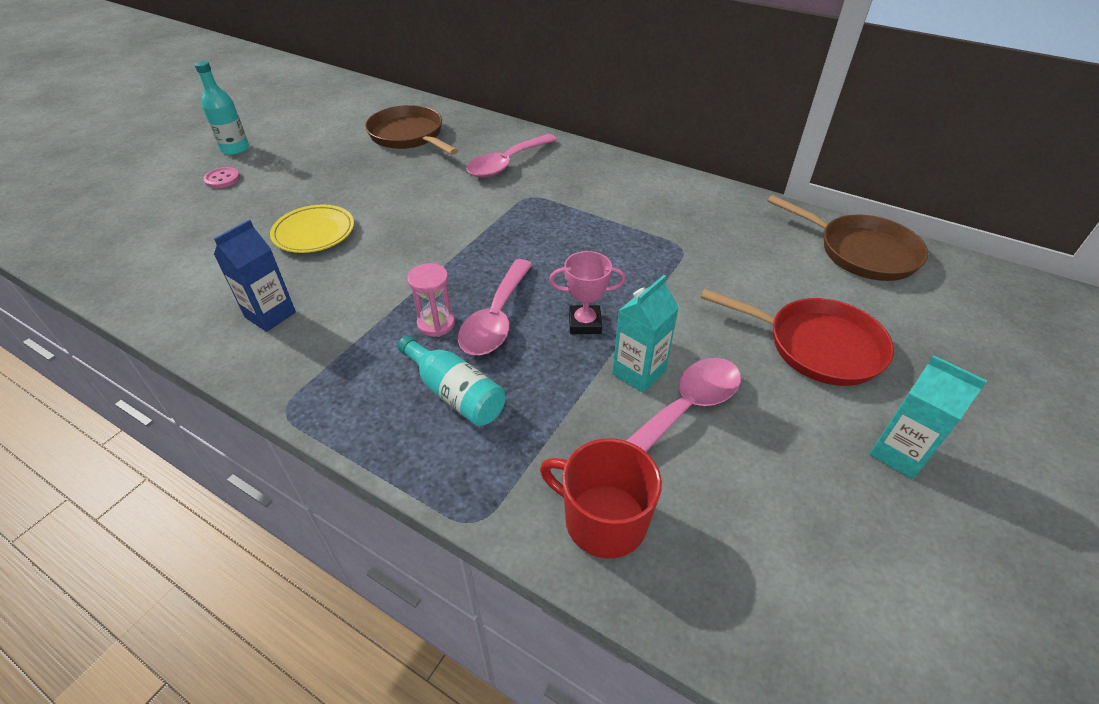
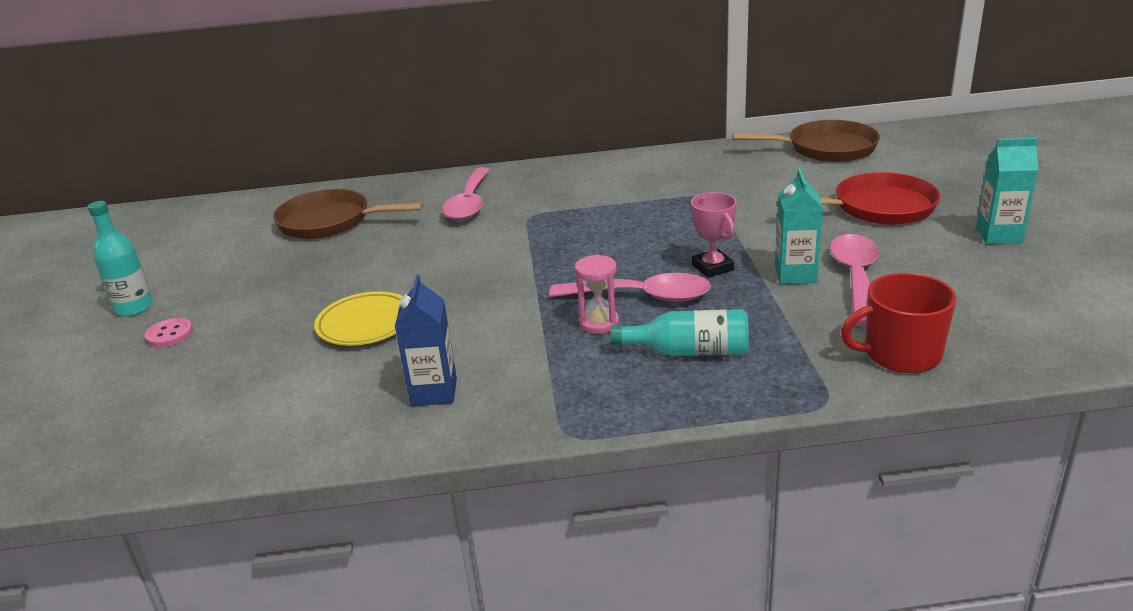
camera: 35 degrees left, 15 degrees down
pink spoon [458,259,533,355] -> pink spoon turned 60 degrees counterclockwise [549,273,711,302]
pink trophy [549,251,626,334] -> pink trophy turned 75 degrees counterclockwise [691,192,737,278]

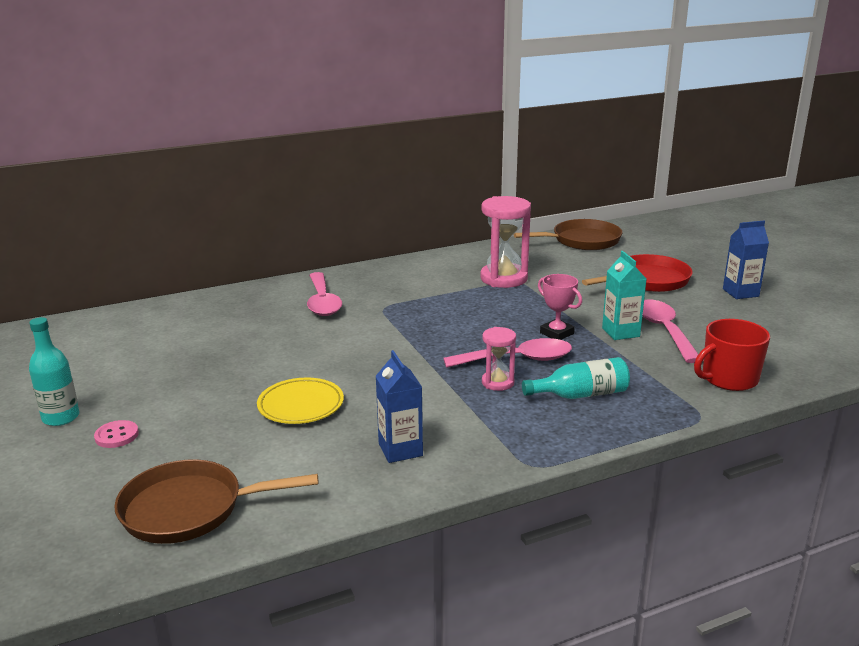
camera: 20 degrees left, 5 degrees down
brown pan [273,189,424,239] -> brown pan moved to [114,459,318,544]
turquoise carton [976,138,1039,244] -> blue carton [723,221,769,299]
none -> pink hourglass [480,196,531,288]

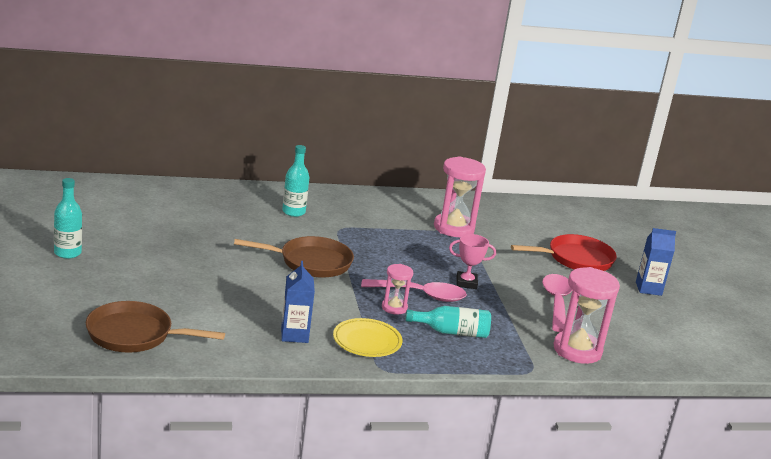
camera: 10 degrees right, 0 degrees up
pink button [94,420,139,448] -> none
yellow plate [257,378,344,424] -> yellow plate moved to [333,318,402,357]
pink spoon [307,272,342,316] -> turquoise bottle [282,145,309,217]
brown pan [513,219,622,250] -> brown pan moved to [234,236,354,278]
pink trophy [538,274,582,340] -> pink trophy turned 60 degrees counterclockwise [449,234,496,289]
turquoise carton [602,251,646,340] -> none
red mug [694,319,770,391] -> pink hourglass [554,267,620,364]

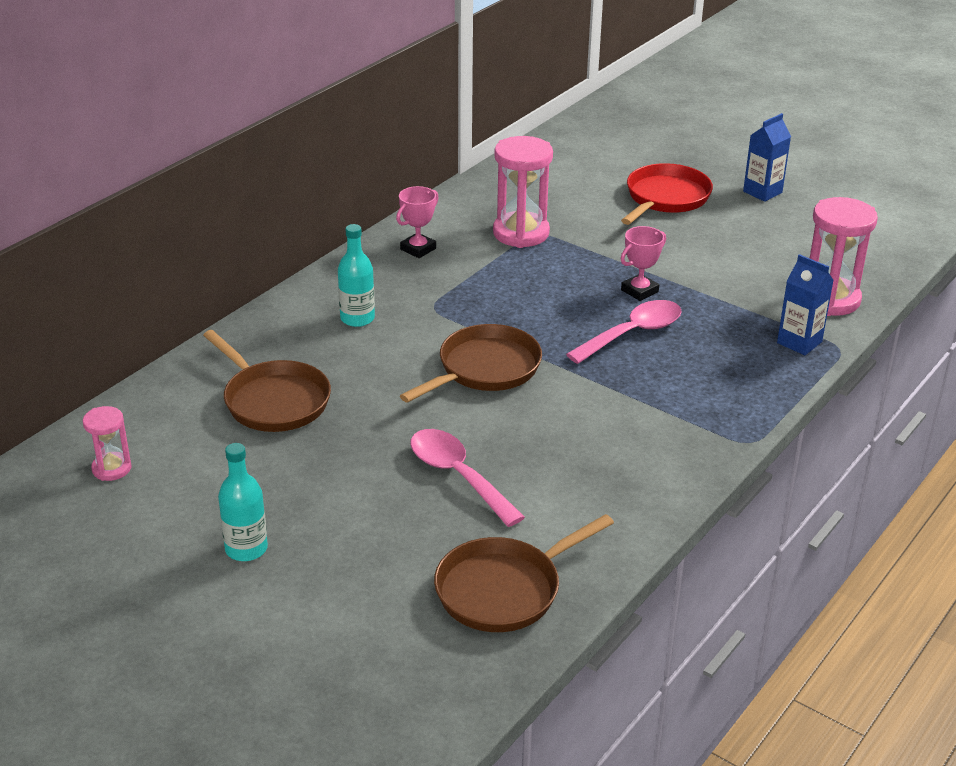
camera: 40 degrees left, 10 degrees up
blue carton [281,261,315,343] -> blue carton moved to [777,254,834,355]
yellow plate [333,318,402,357] -> none
pink hourglass [382,264,413,315] -> pink hourglass moved to [83,406,132,481]
turquoise bottle [405,306,491,338] -> none
pink spoon [542,274,572,332] -> pink spoon moved to [411,429,525,527]
none -> brown pan [203,330,331,432]
none -> pink trophy [396,186,439,258]

